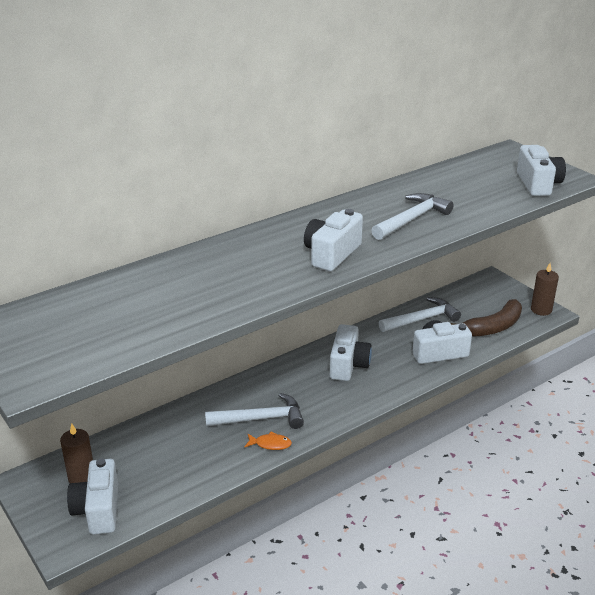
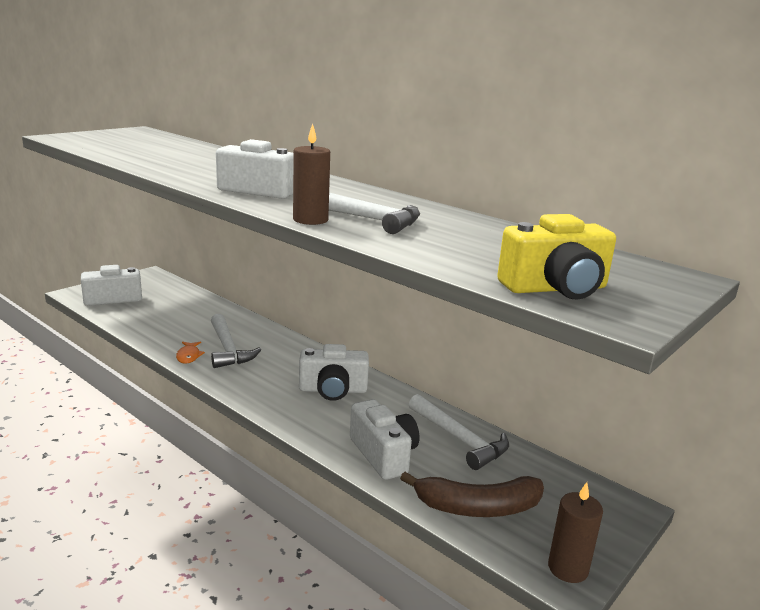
camera: 75 degrees right, 10 degrees down
brown candle [60,423,93,483] -> brown candle moved to [293,124,330,225]
brown banana [451,299,522,337] -> brown banana turned 45 degrees counterclockwise [400,472,544,517]
white camera [517,145,566,196] -> yellow camera [497,214,616,300]

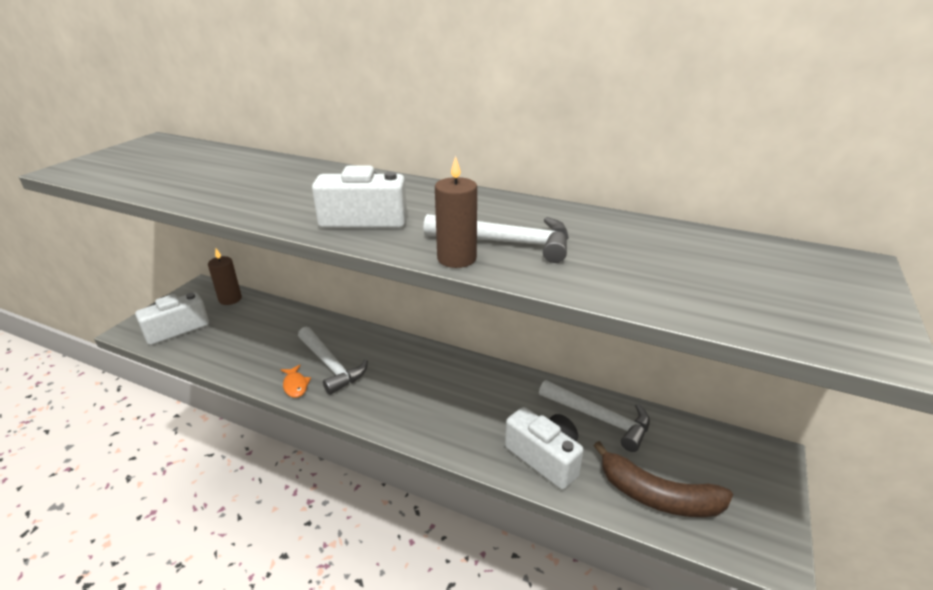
camera: 15 degrees left, 10 degrees up
white camera [299,344,369,401] -> none
brown banana [400,472,544,517] -> brown banana turned 45 degrees clockwise [594,441,733,517]
yellow camera [497,214,616,300] -> none
brown candle [548,482,603,583] -> brown candle moved to [208,248,242,305]

